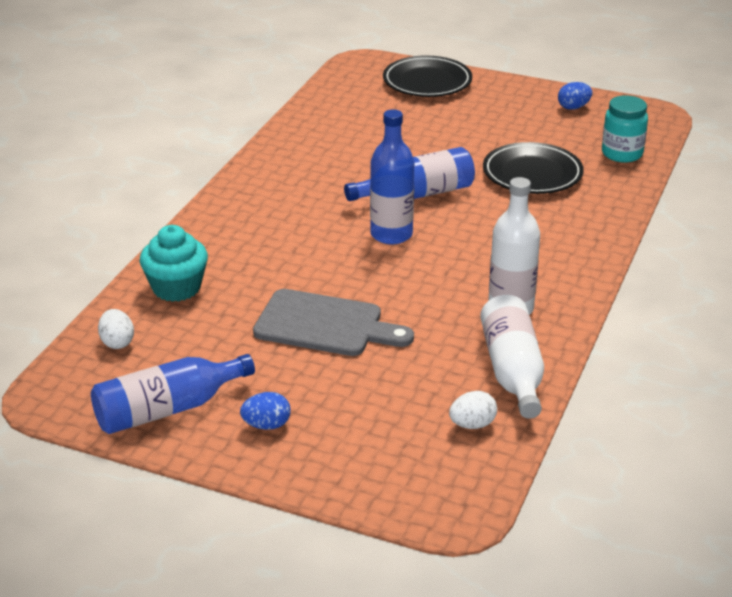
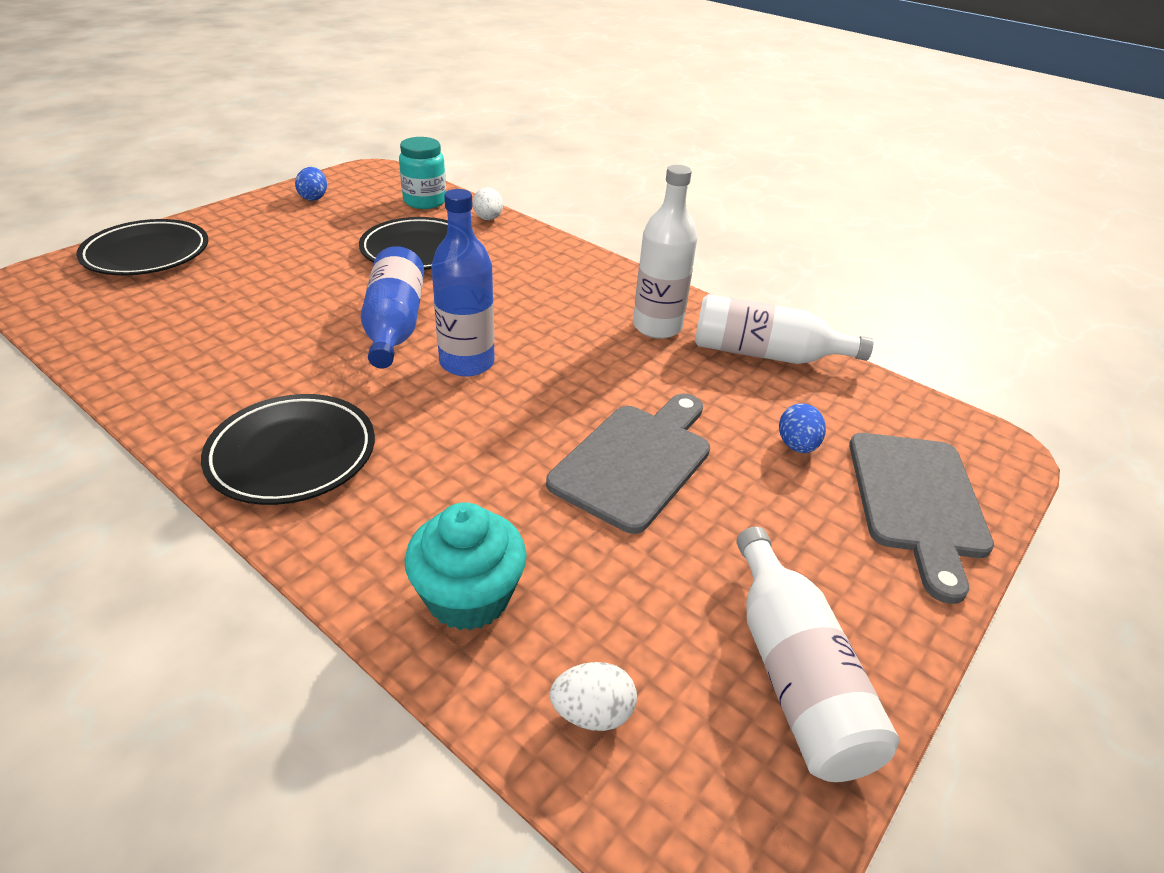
camera: 75 degrees left, 5 degrees up
blue bottle [91,354,255,434] -> white bottle [736,526,899,782]
blue egg [240,392,291,430] -> blue egg moved to [779,403,826,453]
white egg [449,391,497,429] -> white egg moved to [473,187,503,220]
none -> black plate [201,394,375,505]
none -> grey cutting board [849,433,994,604]

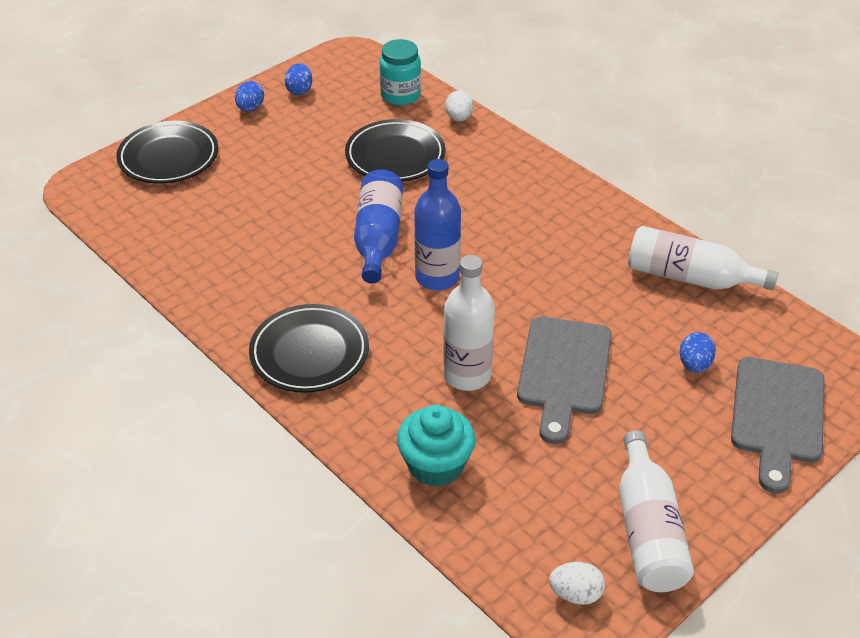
camera: 10 degrees right, 5 degrees up
grey cutting board [546,394,710,534] -> grey cutting board turned 150 degrees clockwise [517,317,612,444]
white egg [550,662,637,731] -> white egg moved to [549,562,605,605]
white bottle [633,165,697,339] -> white bottle moved to [443,255,495,391]
none -> blue egg [235,81,264,112]

